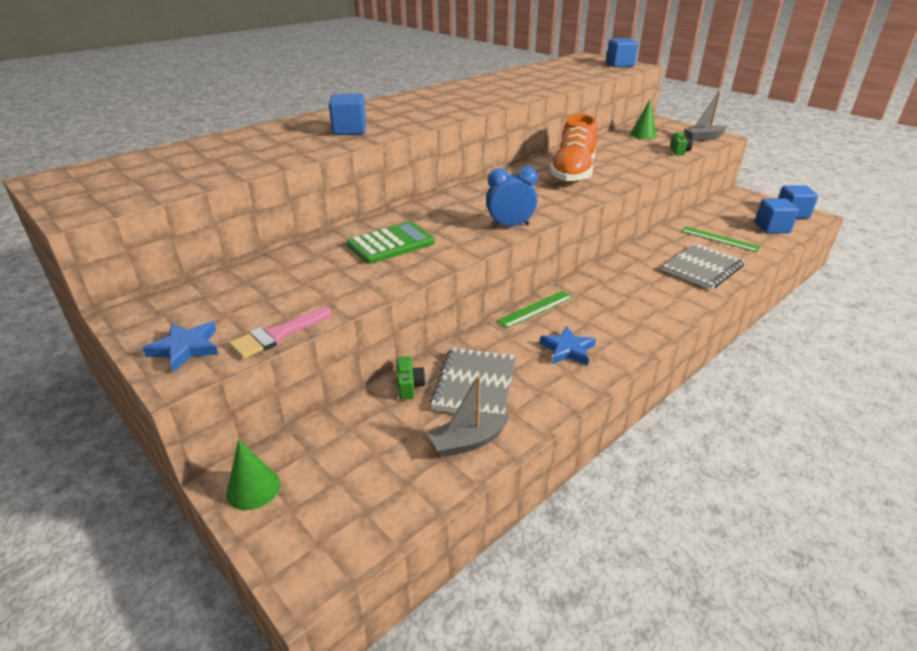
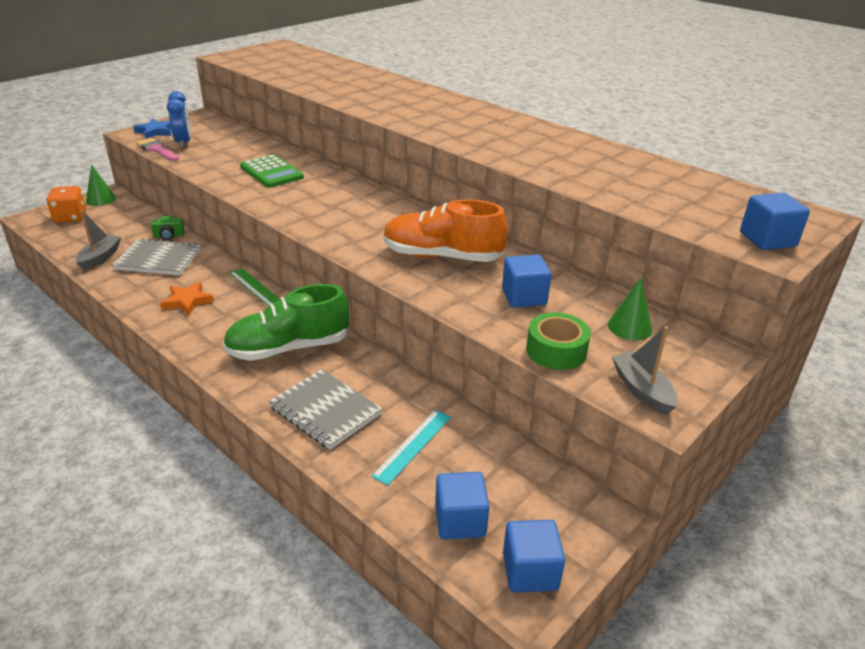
camera: 85 degrees right, 0 degrees up
blue cube [329,94,366,135] -> blue cube moved to [502,255,551,308]
grey boat [427,375,510,457] -> grey boat turned 45 degrees clockwise [75,210,121,270]
blue clock [486,166,538,228] -> blue clock moved to [167,91,191,148]
blue star [540,326,596,366] -> orange star [160,282,214,315]
green camera [670,132,693,155] -> green tape [526,312,591,370]
green ruler [681,226,761,252] -> turquoise ruler [371,410,451,485]
none -> orange dice [46,186,86,223]
none -> green shoe [223,284,349,361]

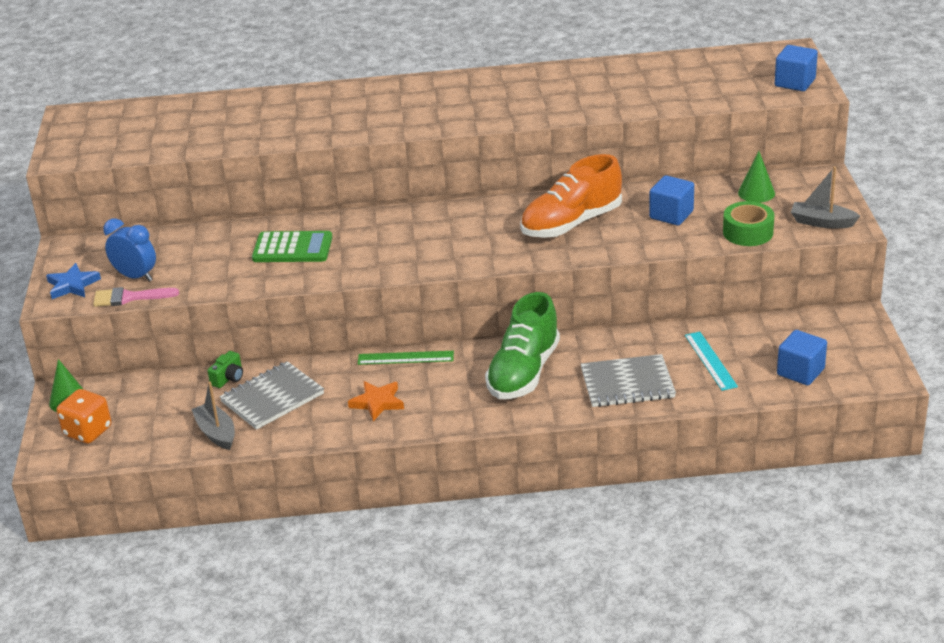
camera: 45 degrees left, 0 degrees up
blue cube [503,520,565,593] -> none

